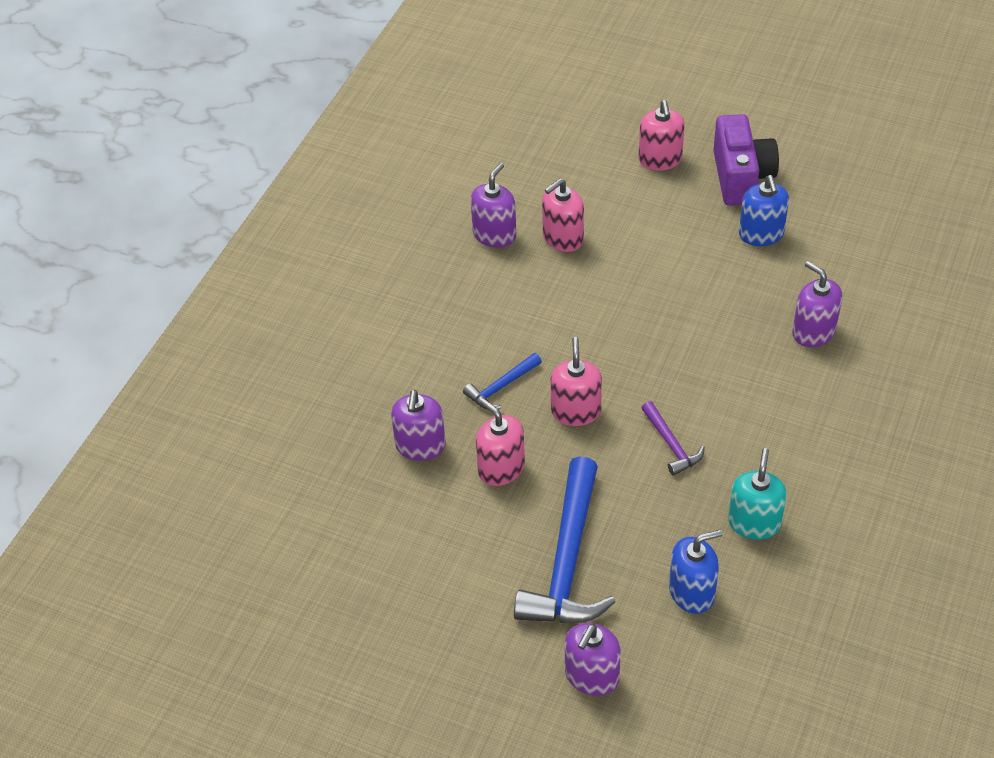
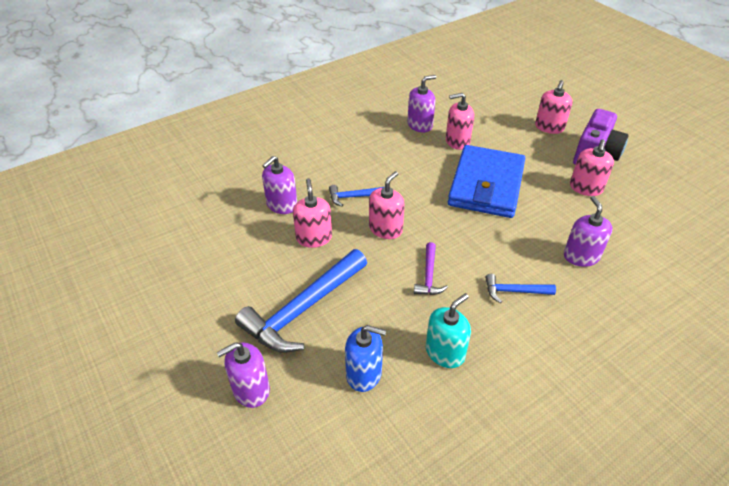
camera: 30 degrees right, 5 degrees down
blue soap dispenser [739,175,789,246] -> pink soap dispenser [570,139,614,196]
none -> blue wallet [448,145,525,218]
none -> blue hammer [485,274,556,303]

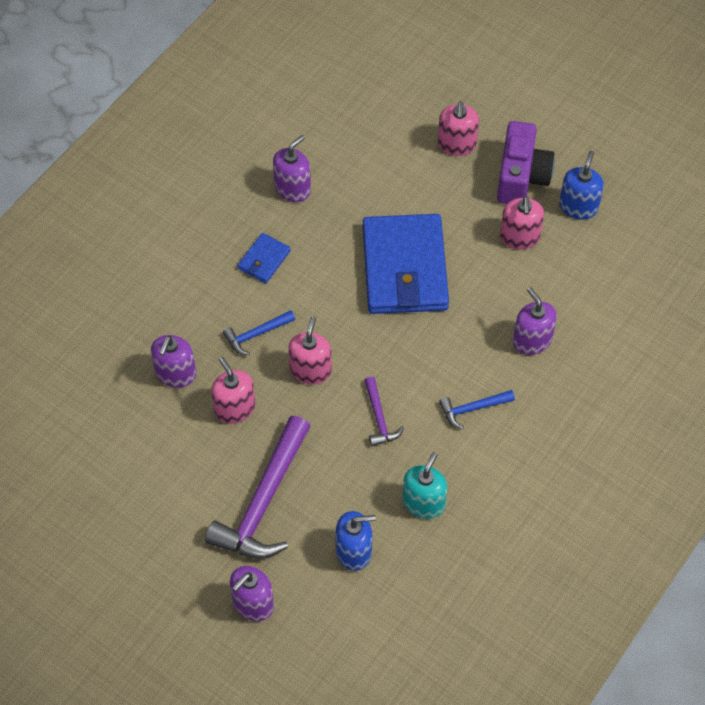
camera: 20 degrees left, 15 degrees up
blue hammer [235,249,367,353] -> purple hammer [205,416,311,559]
pink soap dispenser [446,93,474,150] -> none
none -> blue wallet [238,233,291,283]
none -> blue soap dispenser [559,151,604,220]

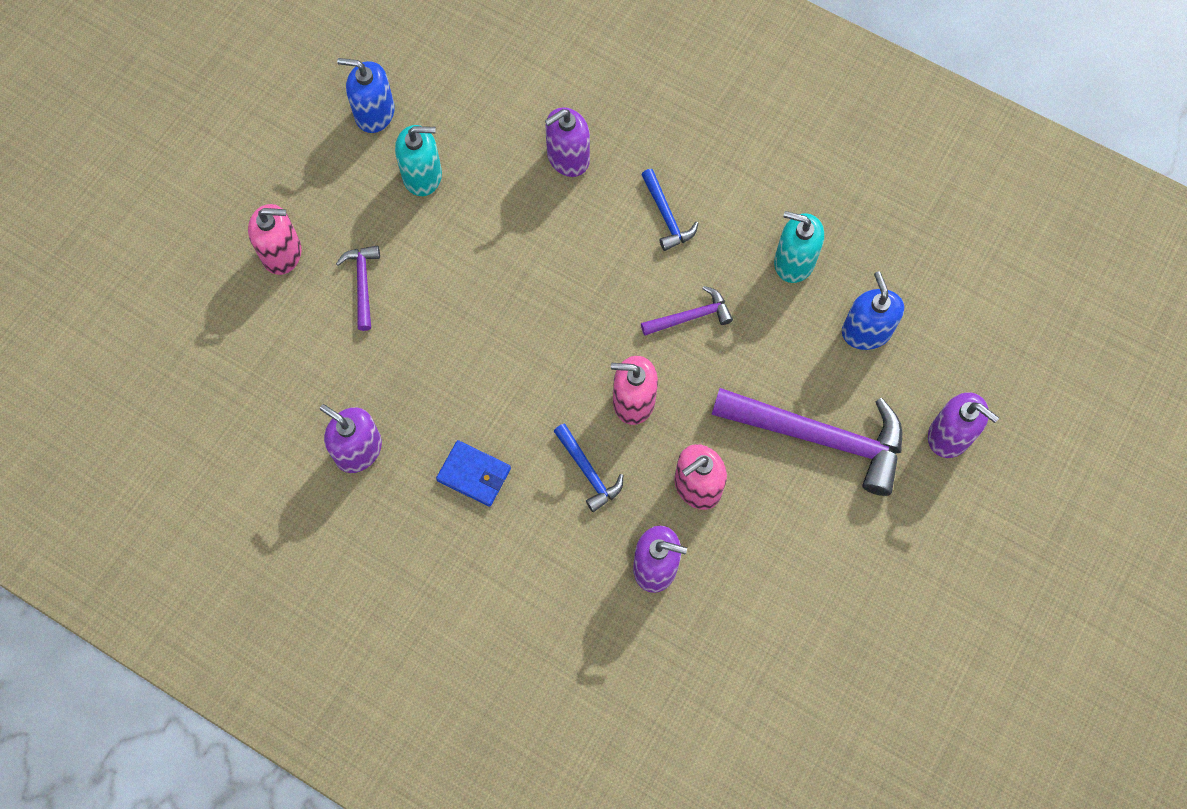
camera: 95 degrees left, 10 degrees up
blue wallet [363,214,449,314] -> none
purple camera [497,121,555,204] -> none
pink soap dispenser [500,196,544,250] -> turquoise soap dispenser [395,125,442,196]
none -> purple hammer [336,245,380,331]

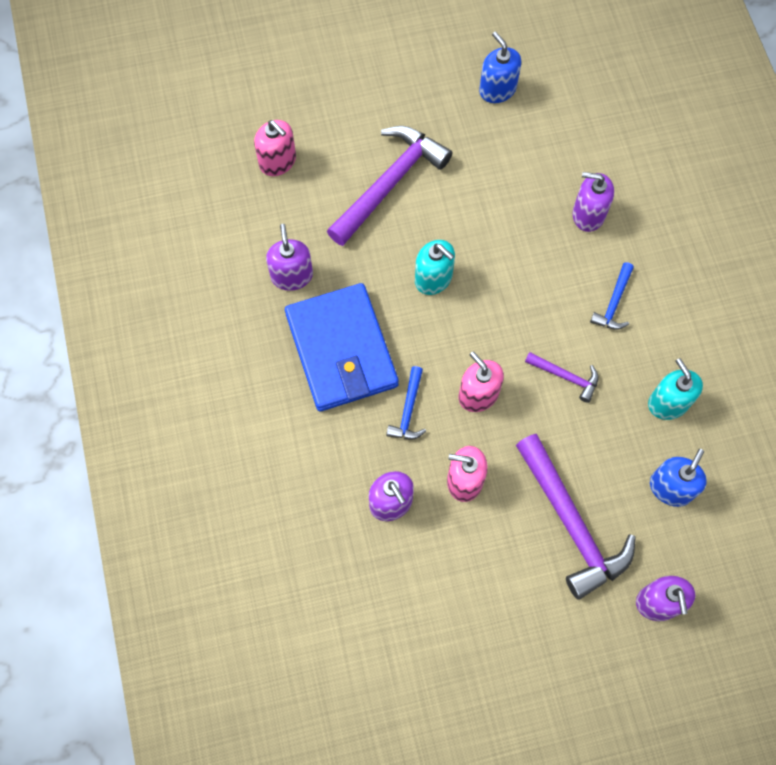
camera: 45 degrees right, 0 degrees up
pink soap dispenser [248,204,301,275] -> pink soap dispenser moved to [254,120,296,176]
purple hammer [336,245,380,331] -> purple hammer [327,126,452,246], size x2.08
turquoise soap dispenser [395,125,442,196] -> turquoise soap dispenser moved to [415,240,455,295]
blue wallet [436,440,511,507] -> blue wallet [285,283,399,411], size x2.29

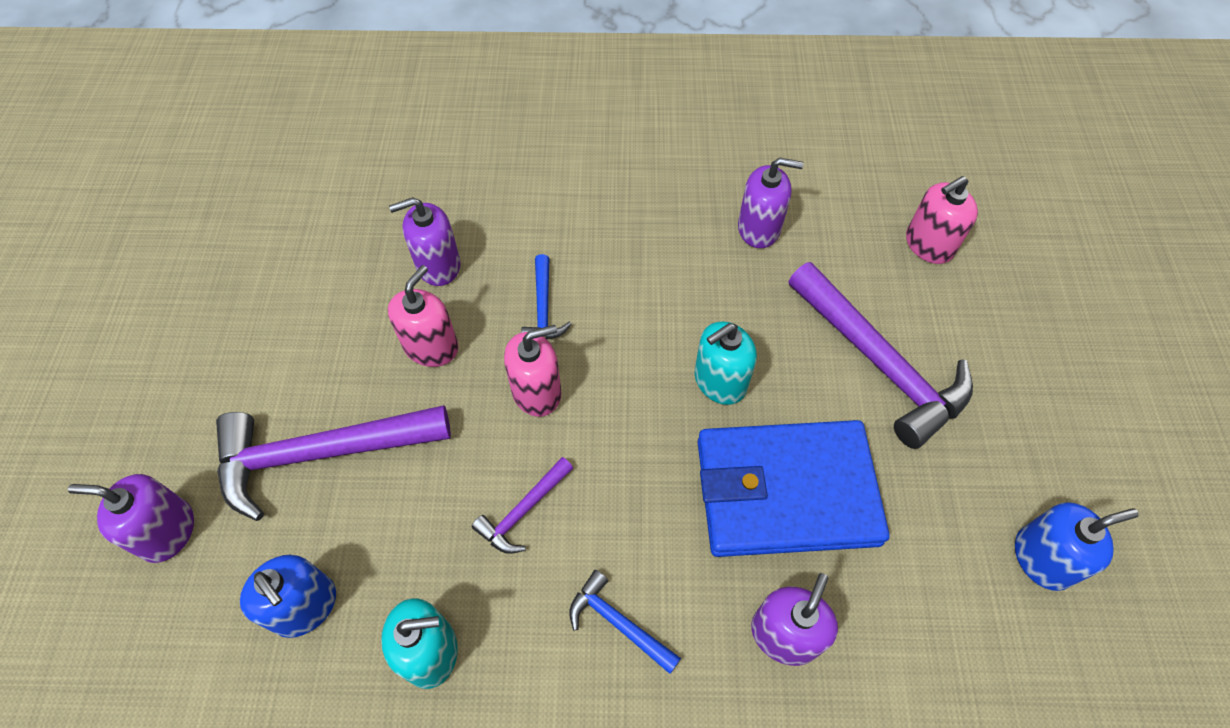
camera: 105 degrees right, 10 degrees down
blue wallet [285,283,399,411] -> blue wallet moved to [698,420,890,557]
blue hammer [386,366,426,439] -> blue hammer turned 120 degrees counterclockwise [521,254,572,339]

